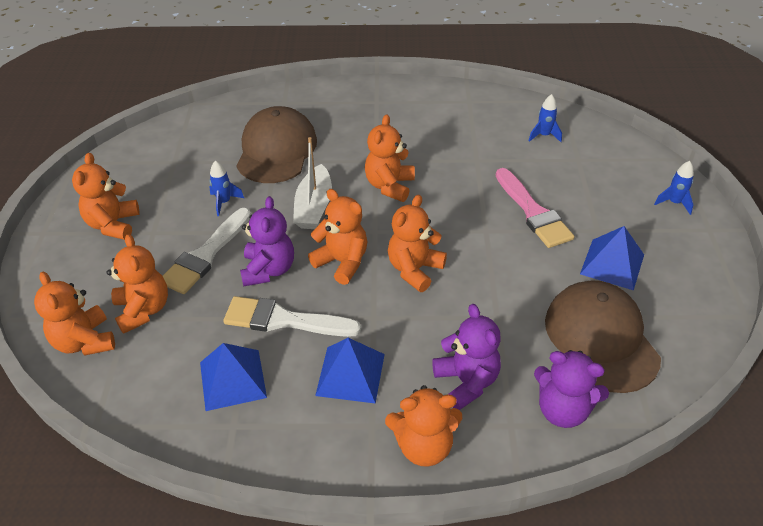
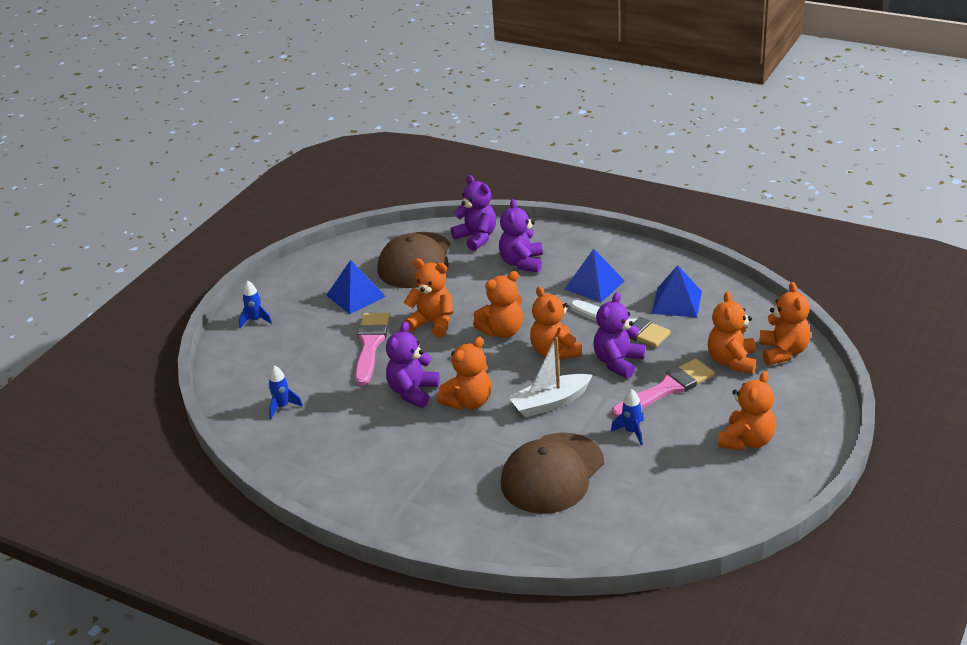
camera: 150 degrees left, 10 degrees down
white brush [163,208,251,294] -> pink brush [612,359,714,418]
white boat [293,137,332,229] -> white boat turned 150 degrees counterclockwise [508,337,593,417]
orange teddy bear [385,385,462,467] -> orange teddy bear moved to [403,258,453,337]
none -> purple teddy bear [386,322,440,408]

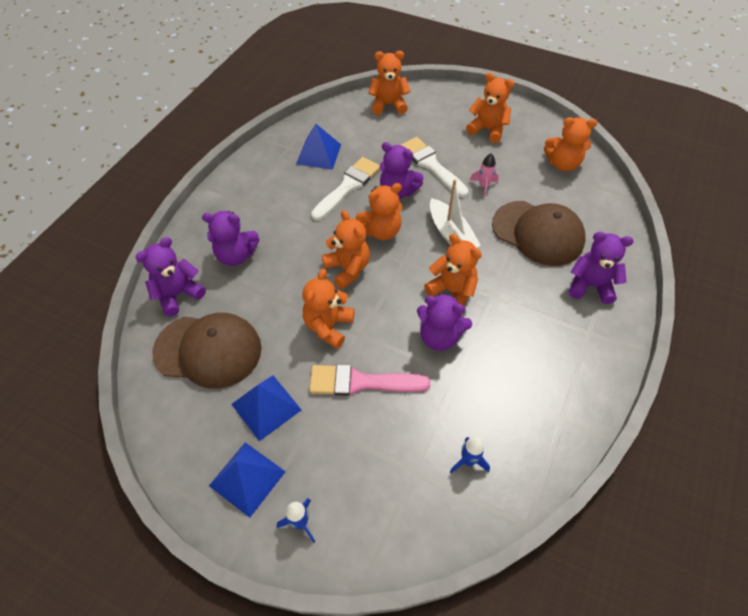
camera: 95 degrees left, 20 degrees up
blue pyramid [564,249,625,303] -> blue pyramid moved to [209,442,286,518]
blue rocket [611,389,644,445] -> pink rocket [469,153,499,199]
pink brush [612,359,714,418] -> white brush [401,137,469,197]
orange teddy bear [708,291,756,374] -> orange teddy bear moved to [544,117,597,171]
none -> purple teddy bear [569,232,634,304]

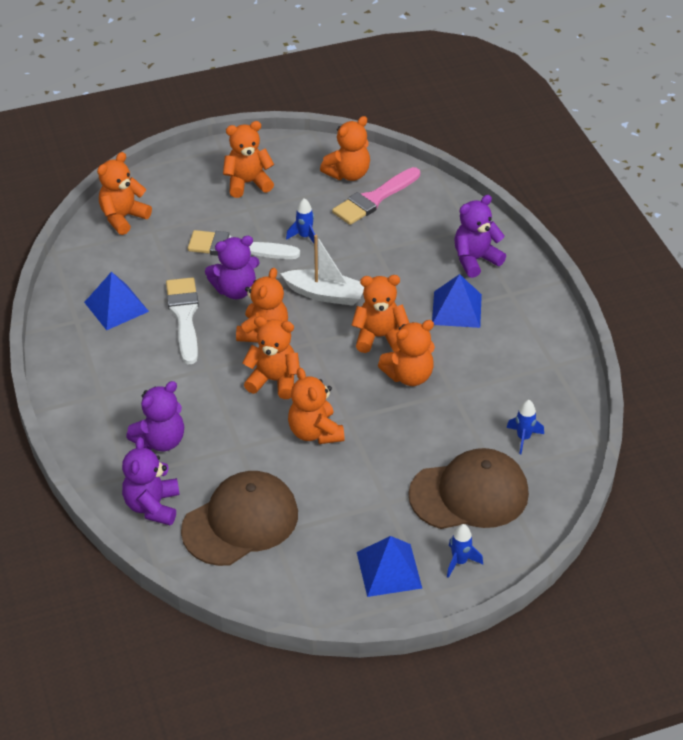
camera: 45 degrees left, 10 degrees down
blue pyramid [232,375,301,441] -> blue pyramid moved to [432,274,482,328]
pink brush [309,364,430,396] -> pink brush moved to [332,167,420,225]
purple teddy bear [417,293,472,351] -> orange teddy bear [378,320,435,386]
pink rocket [469,153,499,199] -> blue rocket [286,198,315,243]
brown cap [492,201,586,266] -> brown cap moved to [408,448,529,529]

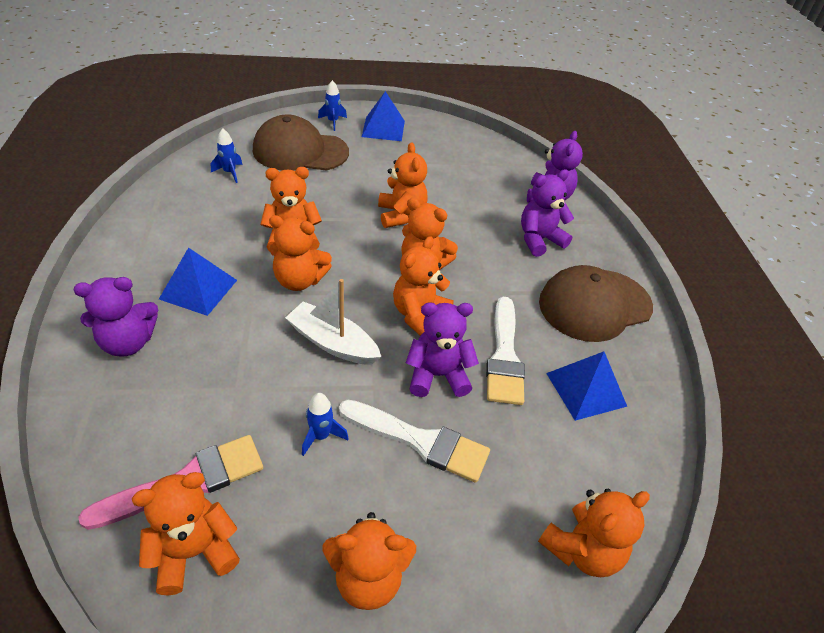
camera: 170 degrees left, 0 degrees up
brown cap [181,471,298,566] -> brown cap moved to [539,265,653,342]

